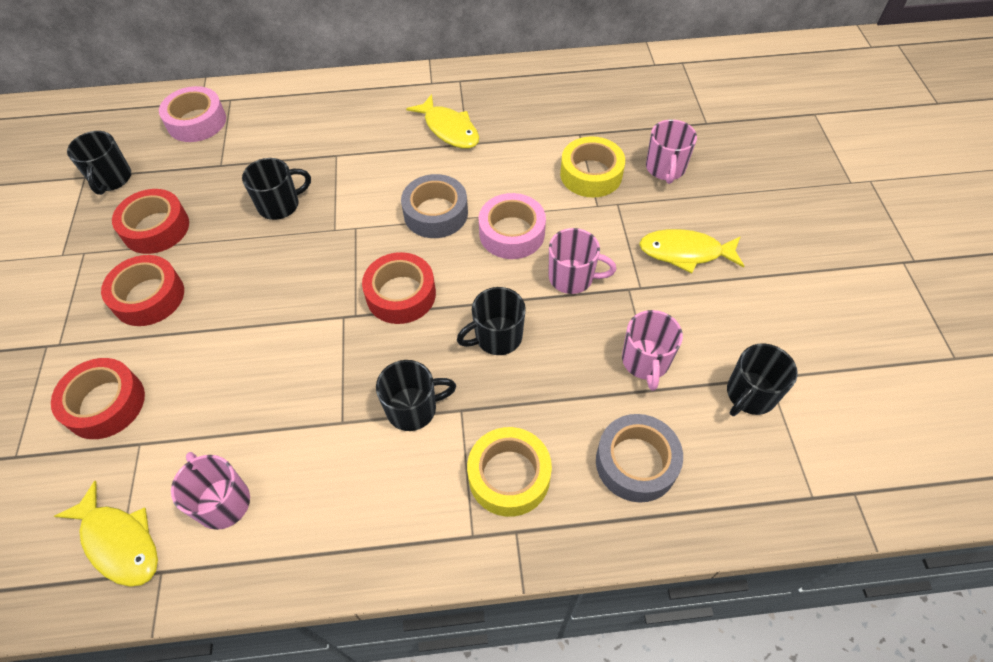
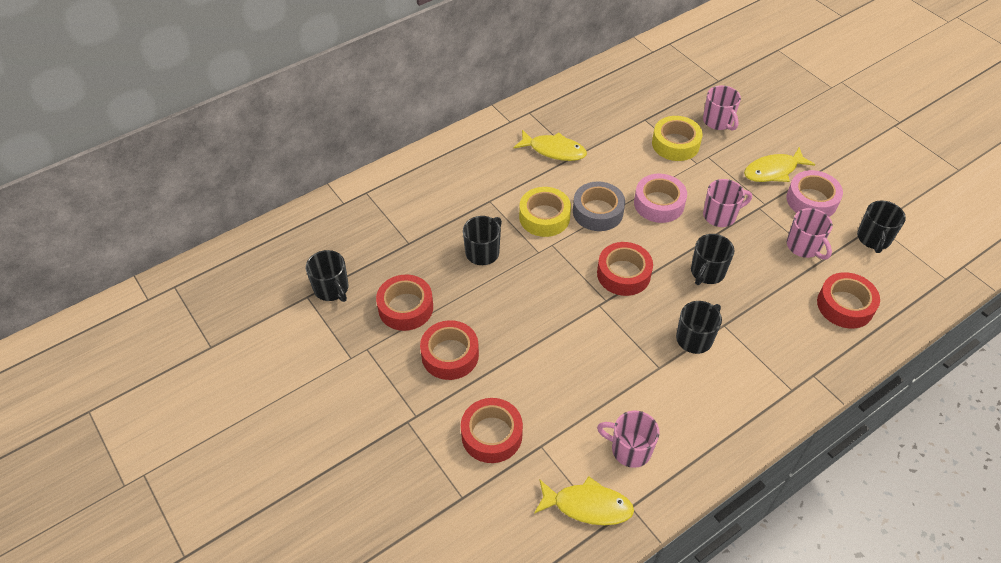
camera: 30 degrees left, 5 degrees down
pink tape [159,86,226,142] -> pink tape moved to [786,170,843,217]
yellow tape [467,427,552,517] -> yellow tape moved to [519,187,571,237]
grey tape [596,414,683,502] -> red tape [817,272,880,328]

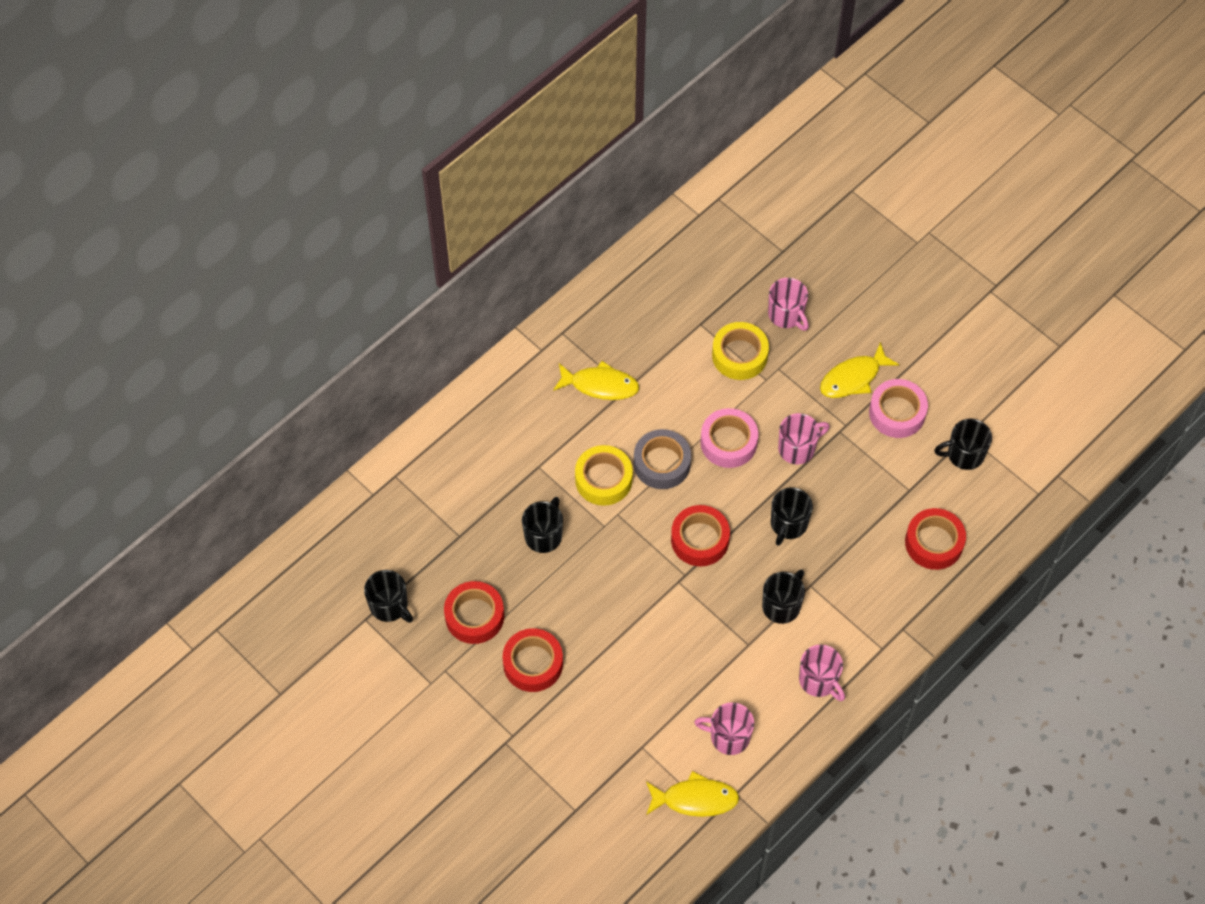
camera: 10 degrees left, 10 degrees up
red tape [461,398,523,463] -> none
pink mug [787,208,833,260] -> pink mug moved to [799,644,845,701]
black mug [857,200,906,253] -> black mug turned 75 degrees clockwise [934,419,992,470]

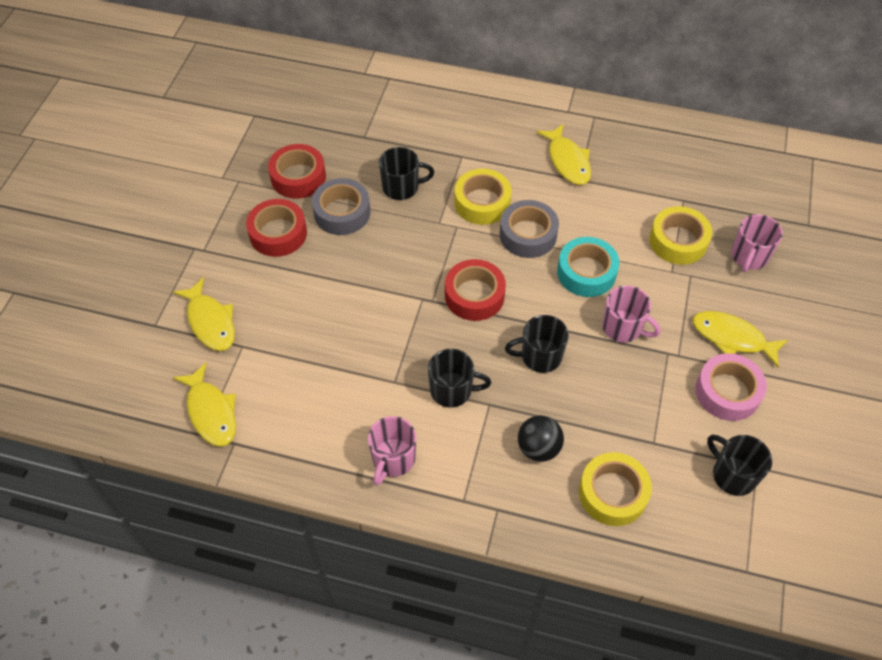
camera: 60 degrees right, 5 degrees down
black mug [364,570,413,623] -> none
pink mug [694,702,754,755] -> none
pink tape [700,408,758,468] -> turquoise tape [557,237,620,297]
red tape [905,508,966,570] -> yellow tape [579,452,652,526]
none -> yellow fish [173,277,235,351]
none -> grey tape [312,178,370,235]
none -> black ball [518,415,564,462]

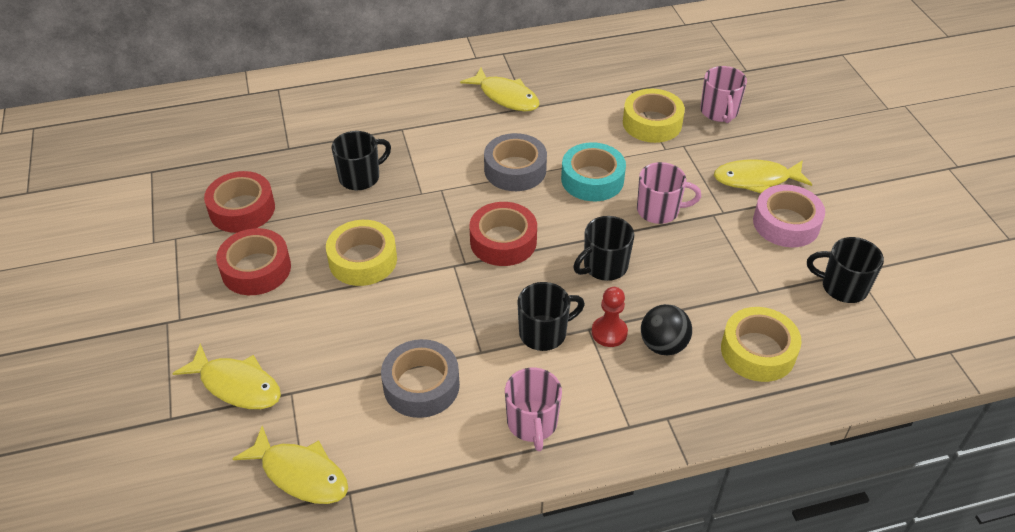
camera: 30 degrees left, 10 degrees down
grey tape [312,178,370,235] -> grey tape moved to [381,339,460,418]
yellow tape [454,169,512,225] -> yellow tape moved to [326,220,397,286]
none -> red pawn [592,287,628,347]

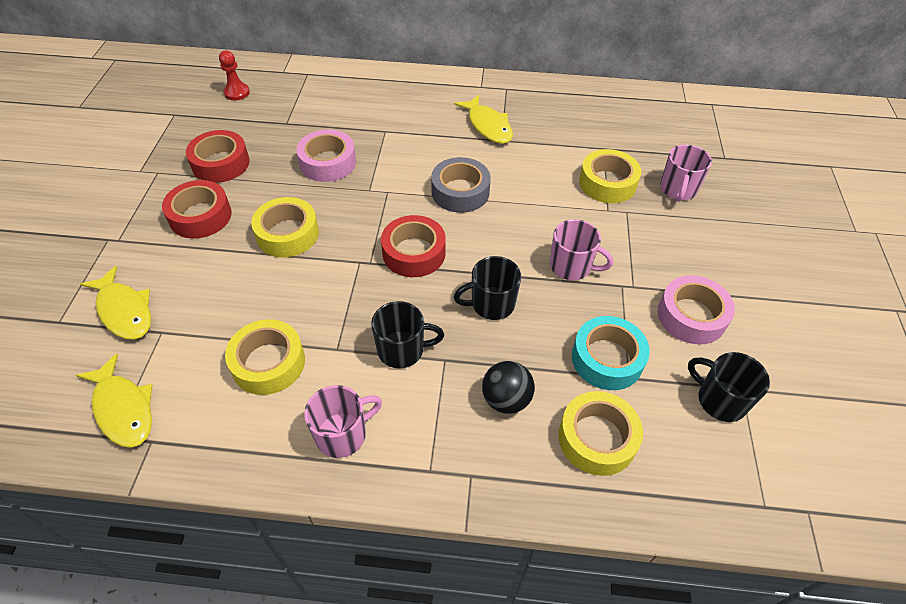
camera: 20 degrees right, 5 degrees up
black mug [331,131,391,190] -> pink tape [296,129,356,182]
grey tape [381,339,460,418] -> yellow tape [225,319,305,395]
pink mug [505,368,562,451] -> pink mug turned 135 degrees counterclockwise [304,385,382,458]
turquoise tape [561,143,626,201] -> turquoise tape moved to [572,316,650,390]
red pawn [592,287,628,347] -> red pawn moved to [219,51,250,100]
yellow fish [714,159,812,193] -> none

